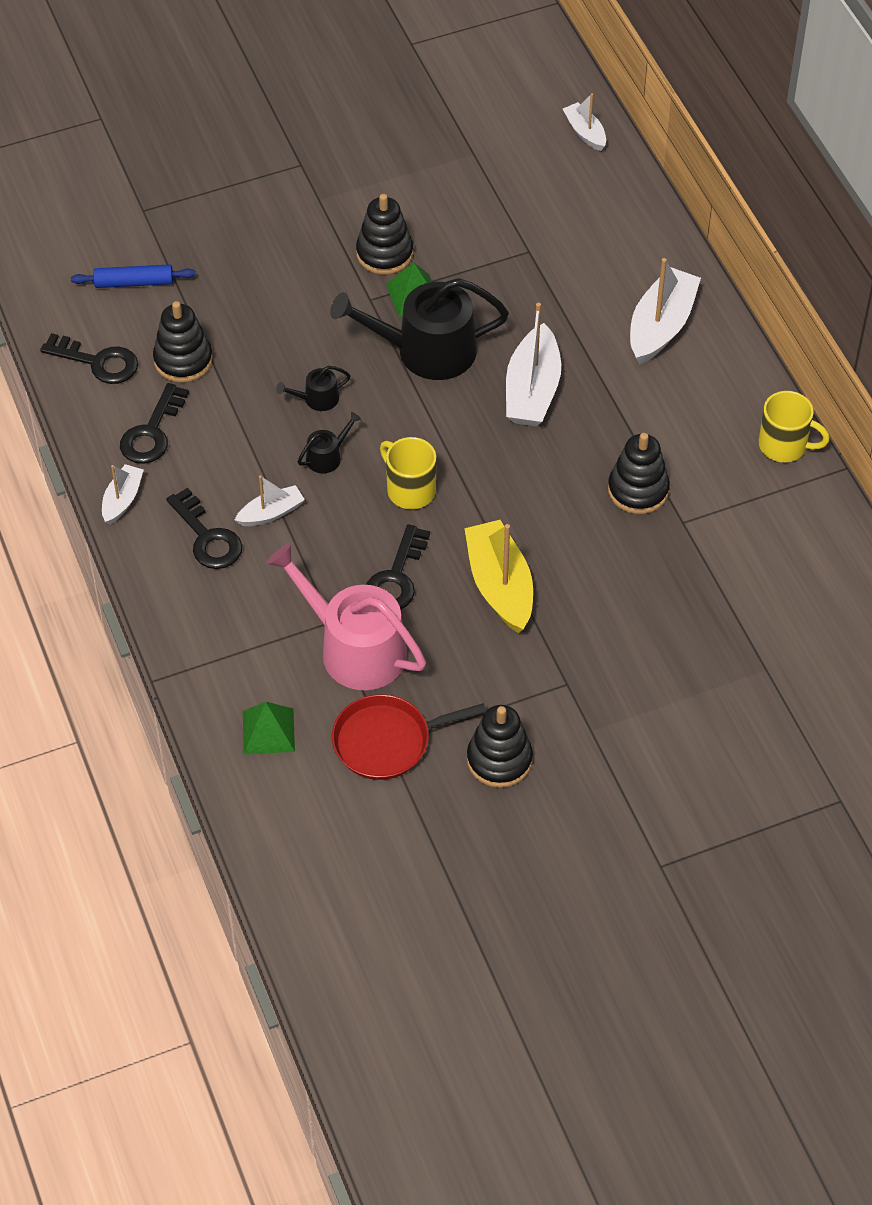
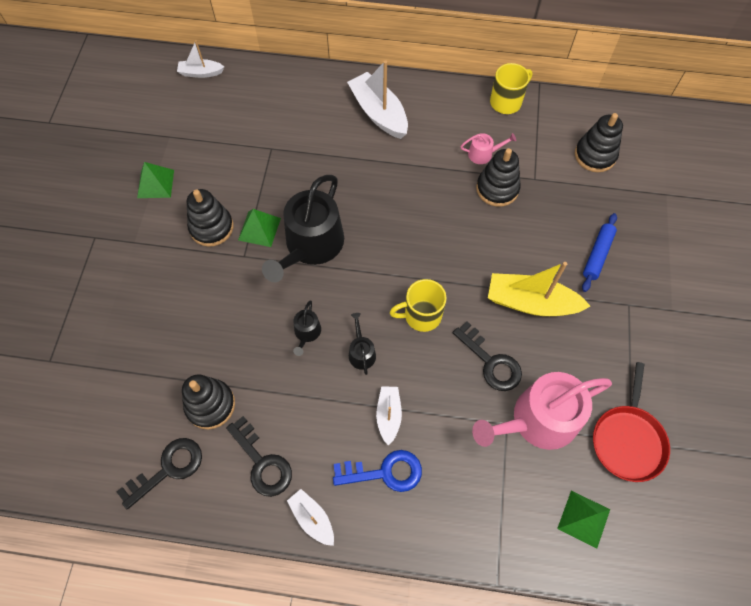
camera: 60 degrees left, 10 degrees up
blue rolling pin [71,264,195,288] -> blue rolling pin moved to [582,213,617,292]
black key [166,488,242,569] -> blue key [333,450,422,492]
black stacking toy [467,705,533,788] -> black stacking toy moved to [575,113,623,172]
white boat [506,303,561,426] -> none
none -> green pyramid [137,162,174,198]
none -> pink watering can [460,133,516,164]

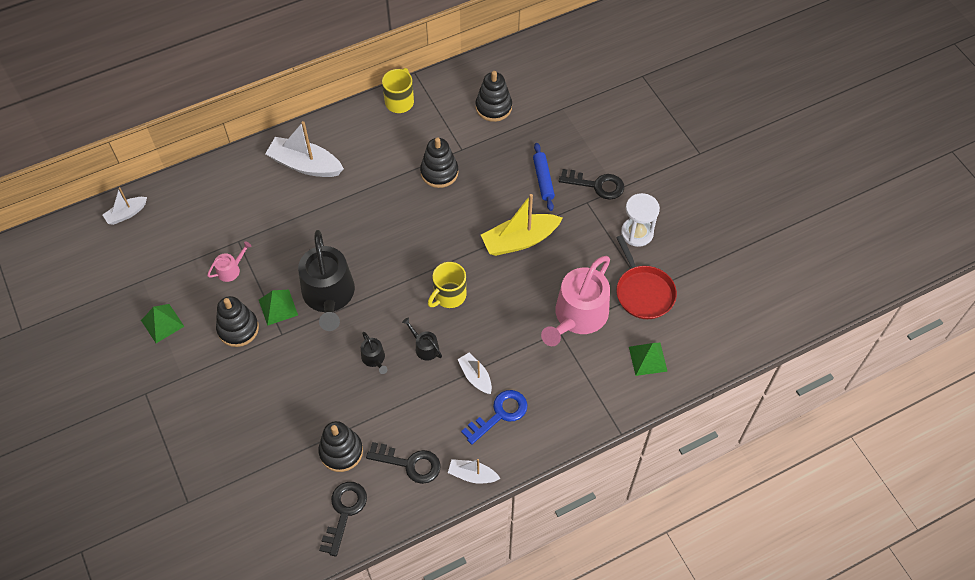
camera: 35 degrees left, 5 degrees down
black key [453,321,522,391] -> black key moved to [559,169,624,200]
pink watering can [460,133,516,164] -> pink watering can moved to [207,241,251,282]
none -> white hourglass [621,193,660,247]

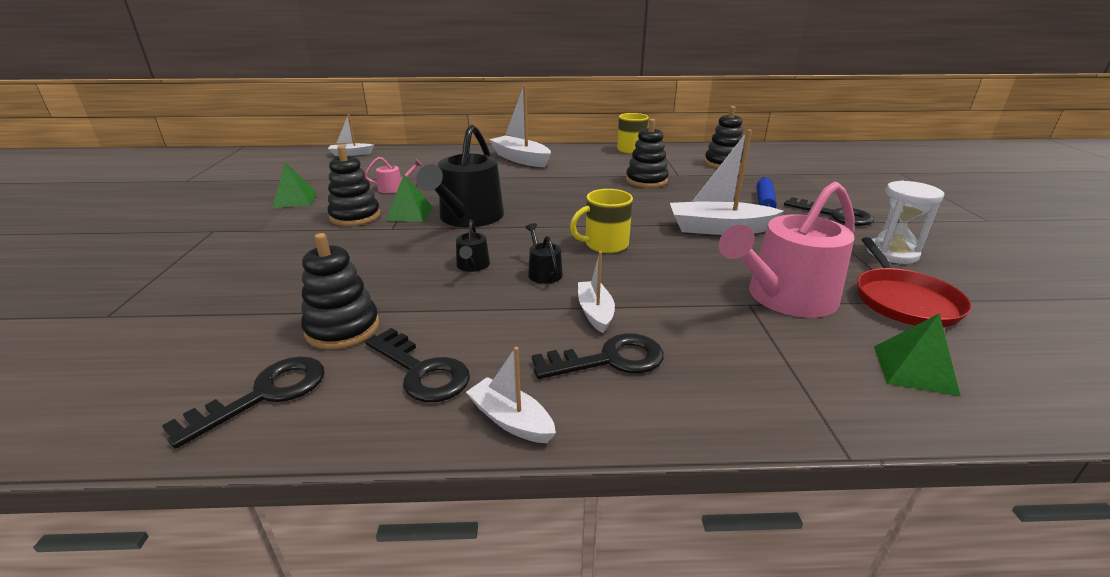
camera: 25 degrees right, 30 degrees down
blue key [461,390,528,445] -> black key [532,333,664,379]
yellow boat [481,194,562,256] -> white boat [670,129,784,235]

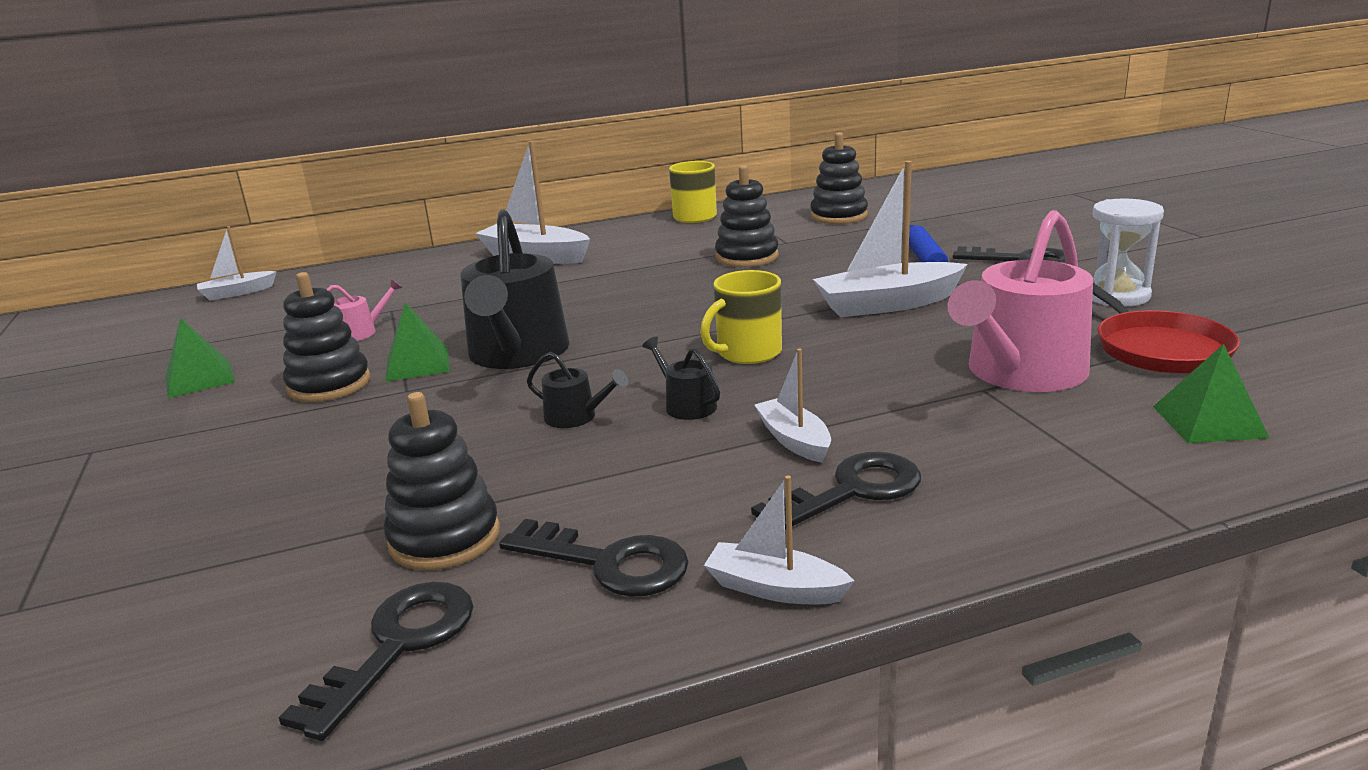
camera: 15 degrees left, 5 degrees down
black watering can [456,219,490,272] -> black watering can turned 45 degrees counterclockwise [527,352,628,428]

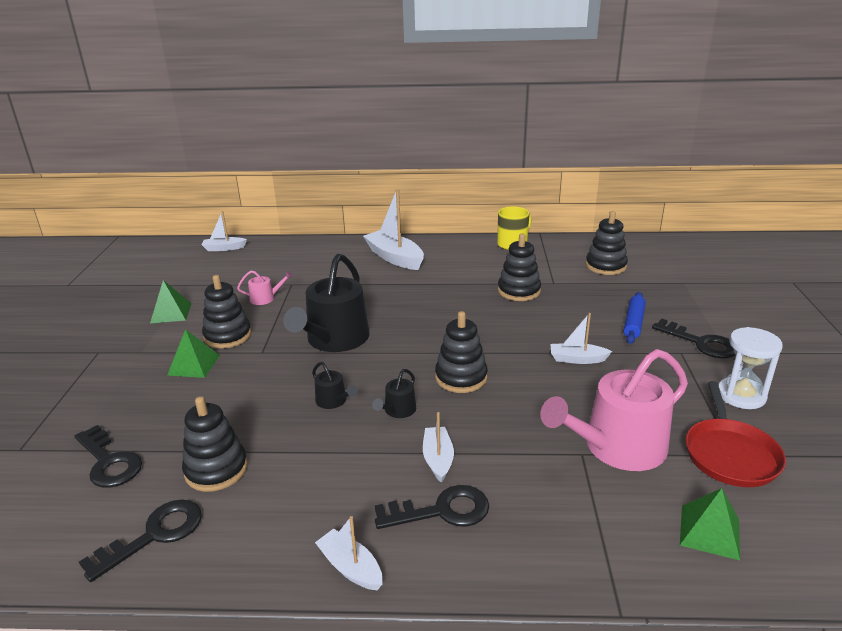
camera: 20 degrees right, 5 degrees up
green pyramid [385,302,449,382] -> green pyramid moved to [167,329,220,378]
black key [499,519,689,597] -> black key moved to [74,425,142,488]
black watering can [642,337,720,420] -> black watering can turned 135 degrees counterclockwise [372,369,416,418]
yellow mug [700,270,782,364] -> black stacking toy [435,311,488,393]
white boat [813,161,968,317] -> white boat [551,313,612,364], size x0.56

